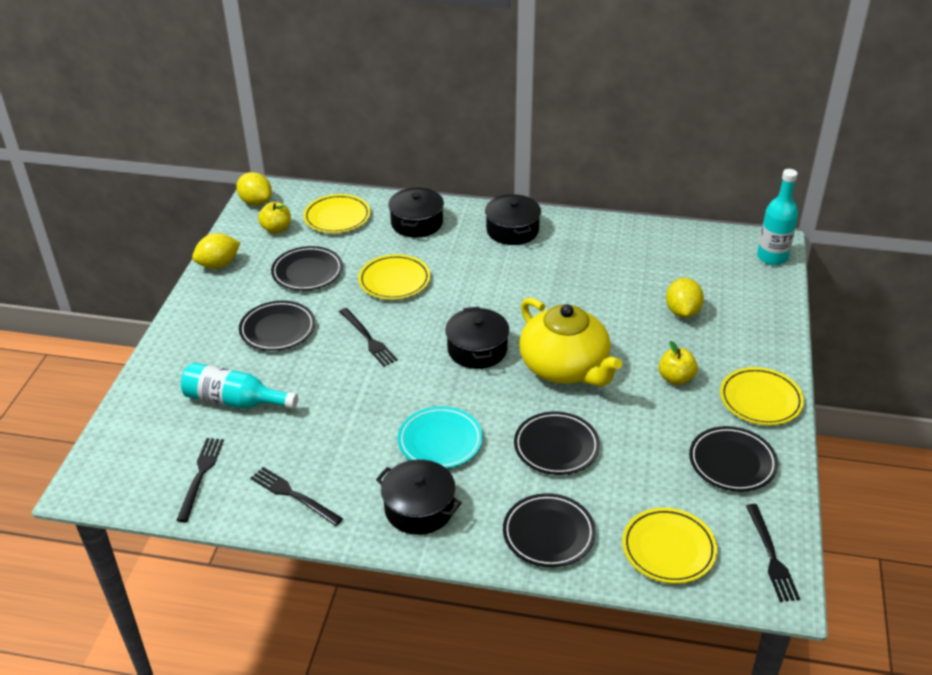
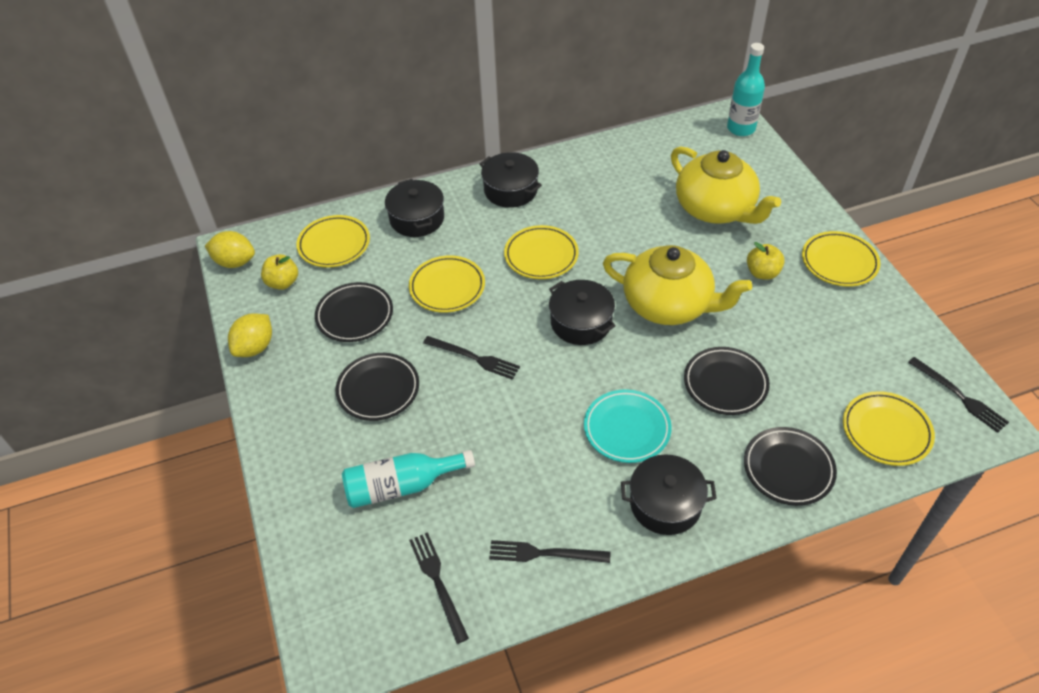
camera: 30 degrees left, 10 degrees up
yellow lemon [666,278,704,318] -> yellow teapot [671,146,781,224]
black plate [689,426,778,492] -> none
none -> yellow plate [504,225,579,279]

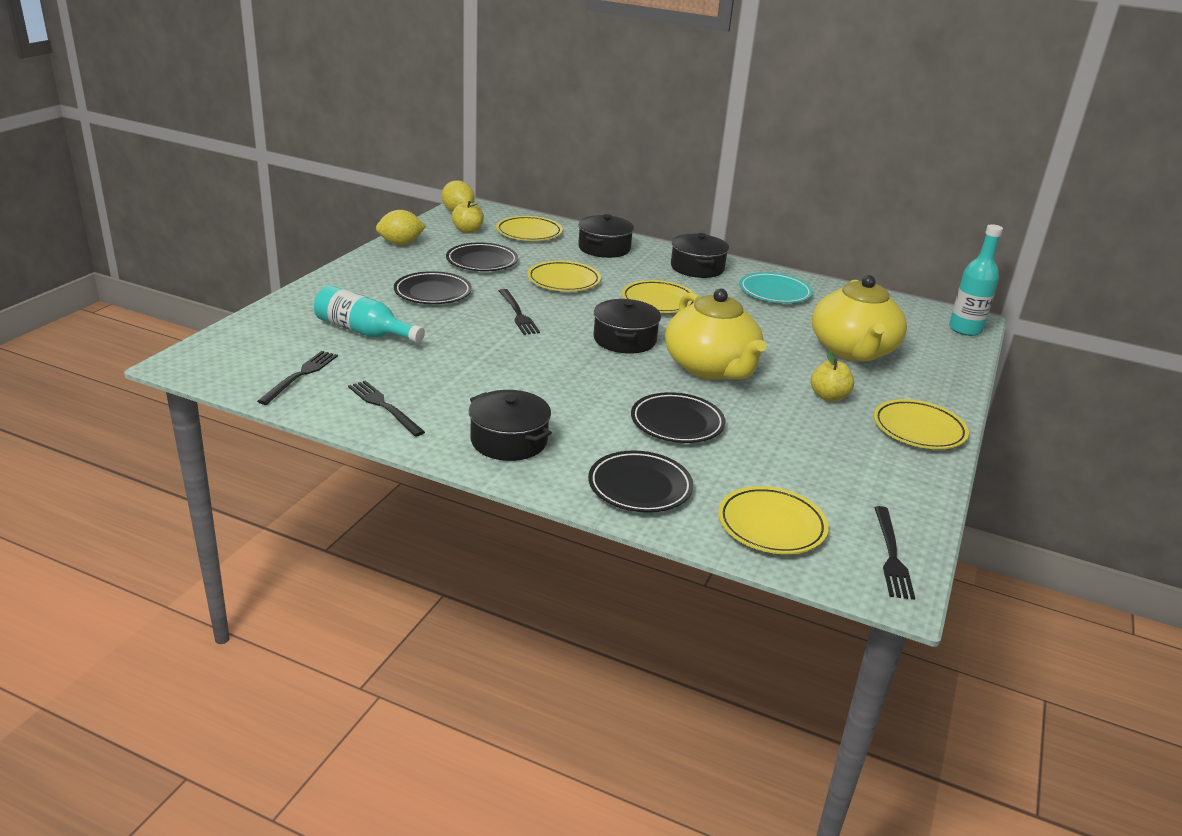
camera: 40 degrees right, 20 degrees down
turquoise plate [584,389,672,463] -> turquoise plate moved to [740,272,813,303]

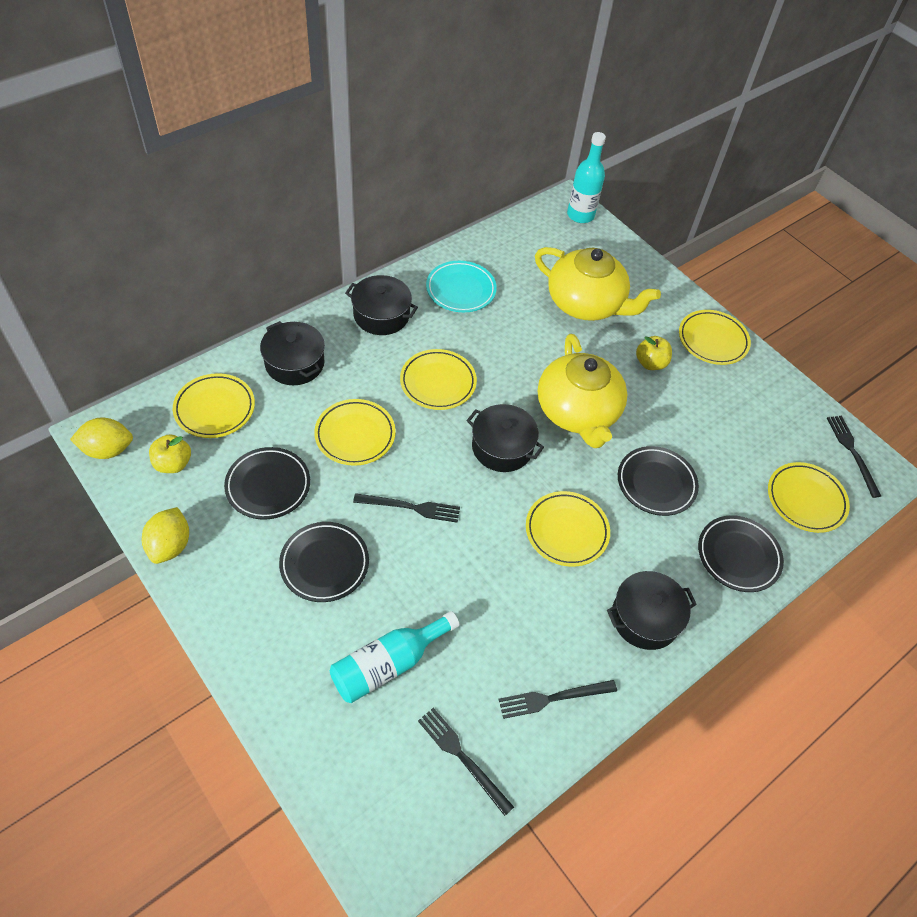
camera: 65 degrees left, 25 degrees up
yellow teapot [665,289,766,380] -> yellow teapot turned 75 degrees clockwise [538,334,627,448]
black fork [874,506,915,600] -> black fork turned 135 degrees counterclockwise [827,416,881,498]
none -> yellow plate [526,491,610,567]

